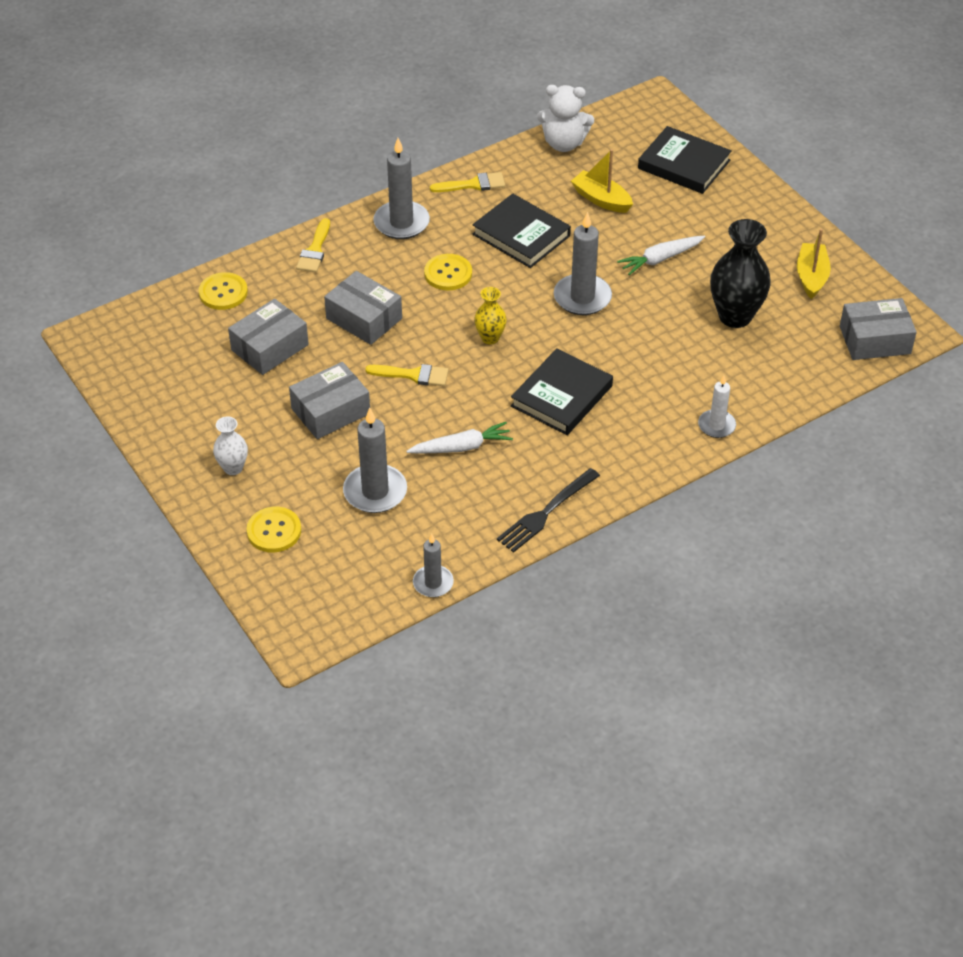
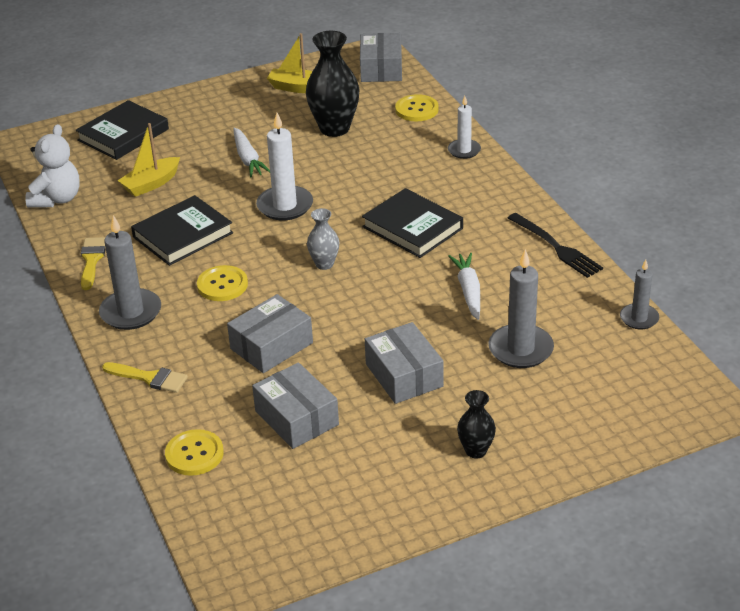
camera: 80 degrees left, 10 degrees down
white vase [213,416,248,475] -> black vase [457,390,496,459]
yellow button [246,507,301,552] -> yellow button moved to [395,94,439,122]
yellow brush [365,364,449,386] -> none
yellow vase [474,287,507,345] -> grey vase [307,208,339,270]
grey candle [554,212,612,315] -> white candle [256,112,313,220]

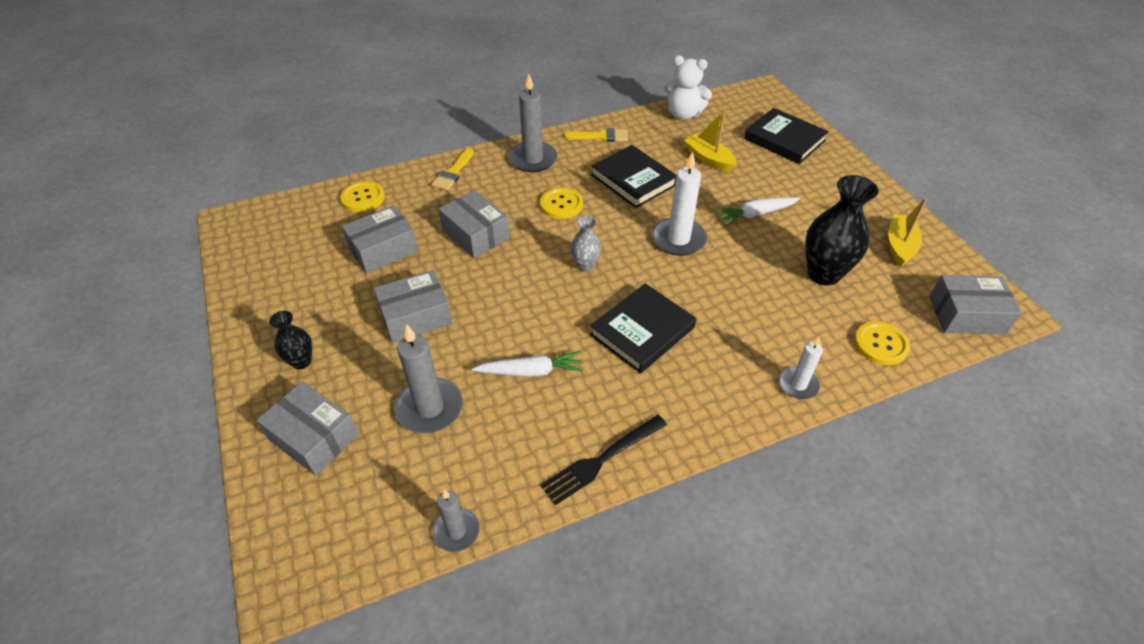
camera: 90 degrees right, 10 degrees up
none -> grey box [256,381,359,476]

